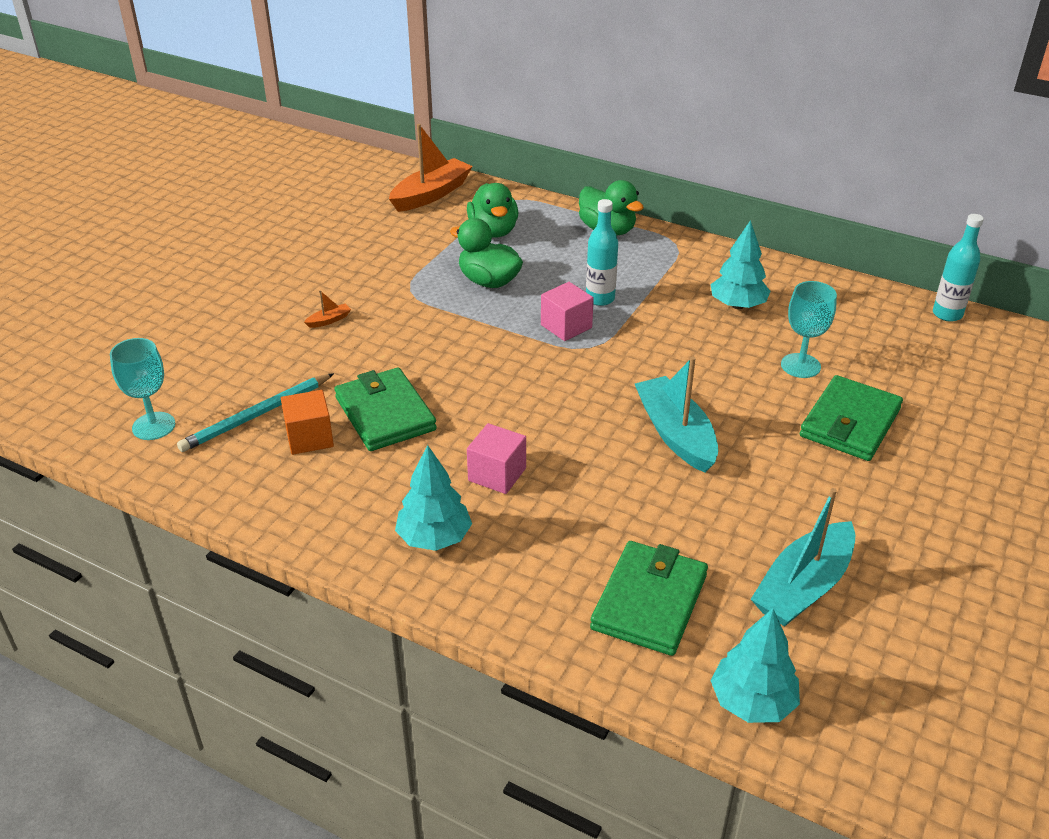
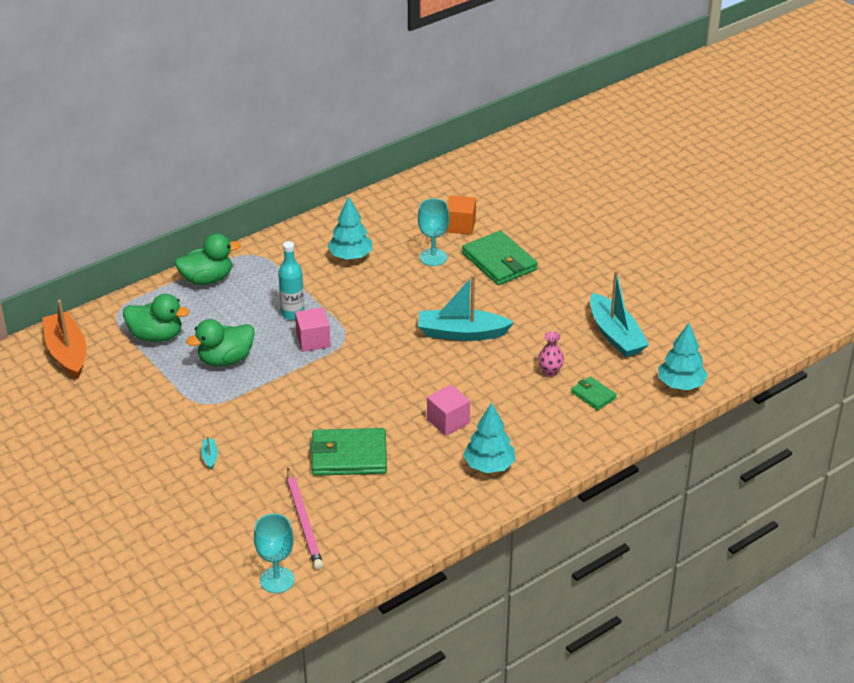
camera: 65 degrees left, 0 degrees up
turquoise pencil [177,373,334,452] -> pink pencil [287,468,323,570]
orange cube [281,390,334,455] -> orange cube moved to [446,195,476,235]
orange boat [304,290,351,328] -> turquoise boat [201,436,218,470]
green wallet [590,541,708,656] -> green wallet [571,376,617,410], size x0.53
turquoise bottle [933,214,984,322] -> none
none -> pink vase [538,331,564,376]

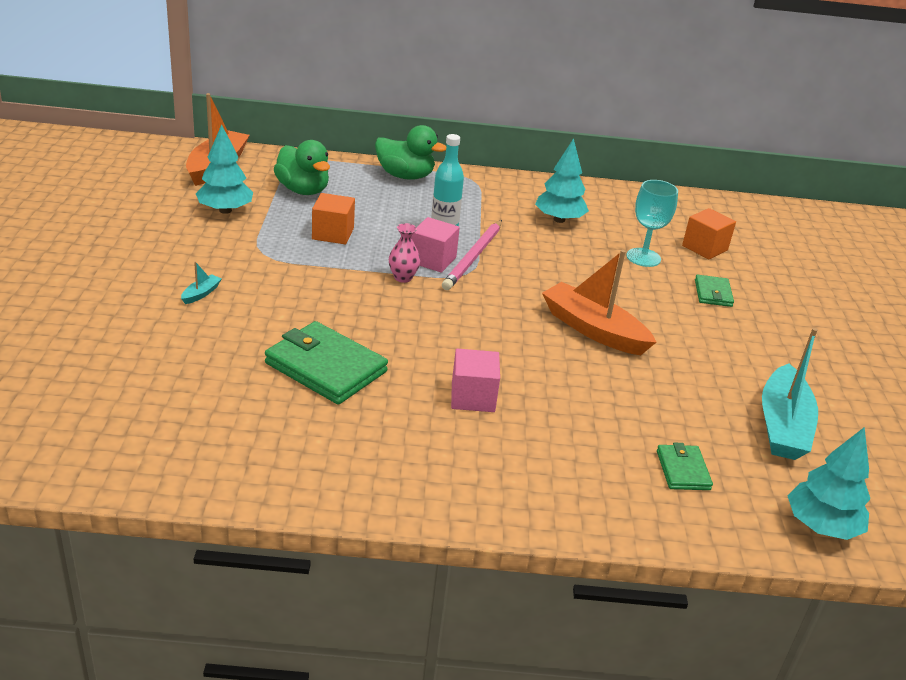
camera: 35 degrees right, 5 degrees down
green duck [186,319,255,367] -> orange cube [312,193,355,244]
turquoise goblet [254,514,295,593] -> none
pink pencil [287,468,323,570] -> pink pencil moved to [442,220,502,290]
turquoise boat [418,275,514,341] -> orange boat [542,250,657,355]
green wallet [462,231,538,285] -> green wallet [695,275,734,307], size x0.53
turquoise tree [463,402,515,473] -> turquoise tree moved to [196,124,253,214]
pink vase [538,331,564,376] -> pink vase moved to [389,223,420,283]

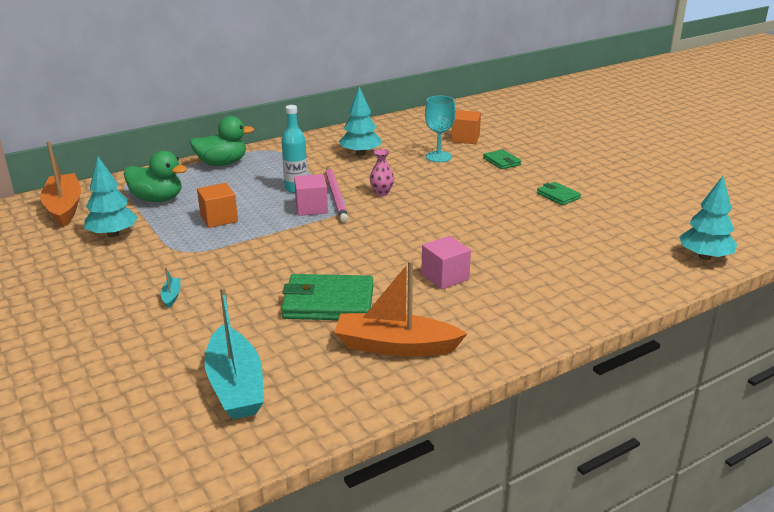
camera: 30 degrees left, 5 degrees down
pink vase [389,223,420,283] -> pink vase moved to [369,149,394,196]
orange boat [542,250,657,355] -> orange boat moved to [334,260,467,357]
green wallet [657,443,713,490] -> green wallet moved to [537,182,581,205]
turquoise boat [762,328,818,460] -> turquoise boat moved to [205,287,264,419]

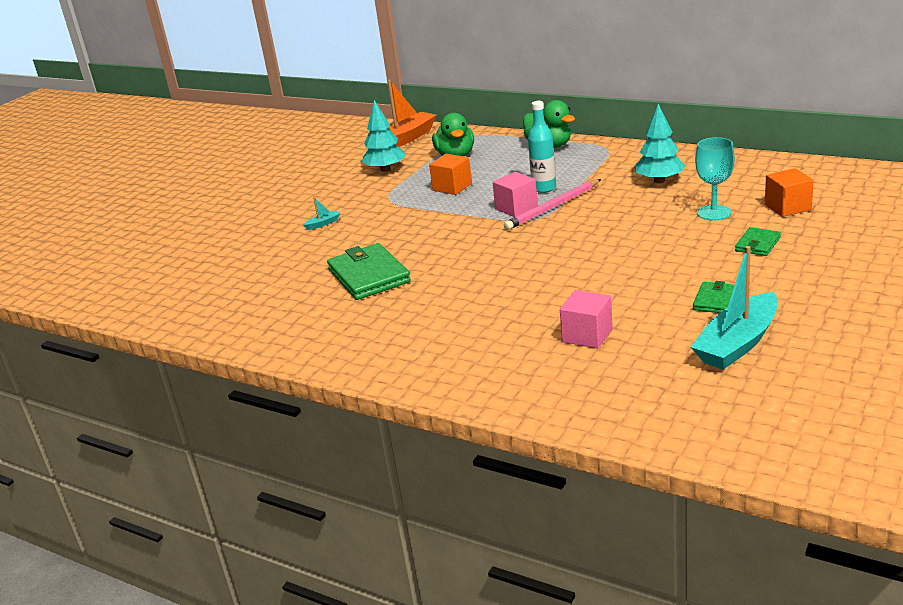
camera: 65 degrees right, 0 degrees up
turquoise boat [205,287,264,419] -> turquoise boat moved to [691,246,778,370]
orange boat [334,260,467,357] -> none
pink vase [369,149,394,196] -> none
pink cube [421,236,471,289] -> pink cube moved to [560,290,613,348]
turquoise tree [679,176,737,260] -> none

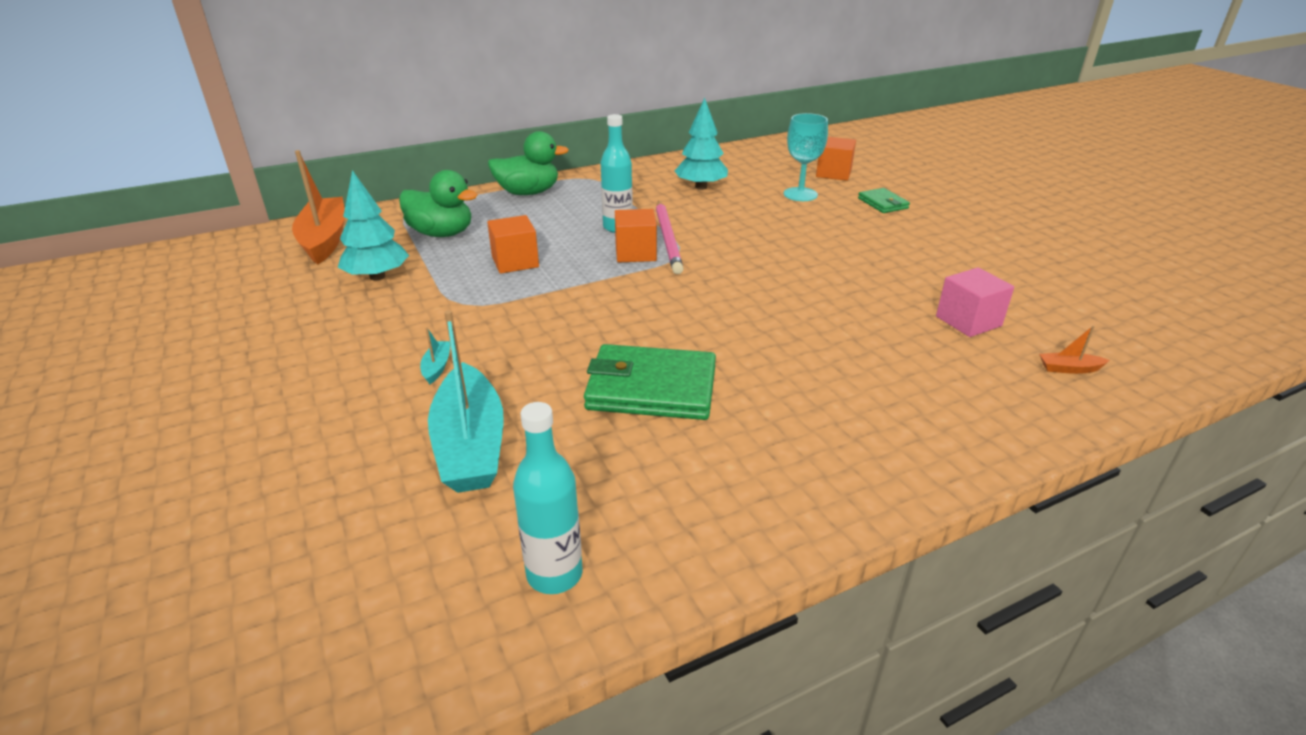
camera: 60 degrees left, 5 degrees up
pink cube [492,172,538,217] -> orange cube [615,209,657,263]
turquoise boat [691,246,778,370] -> turquoise boat moved to [428,310,504,493]
green wallet [693,281,735,313] -> none
none -> turquoise bottle [513,402,583,594]
none -> orange boat [1039,326,1110,374]

